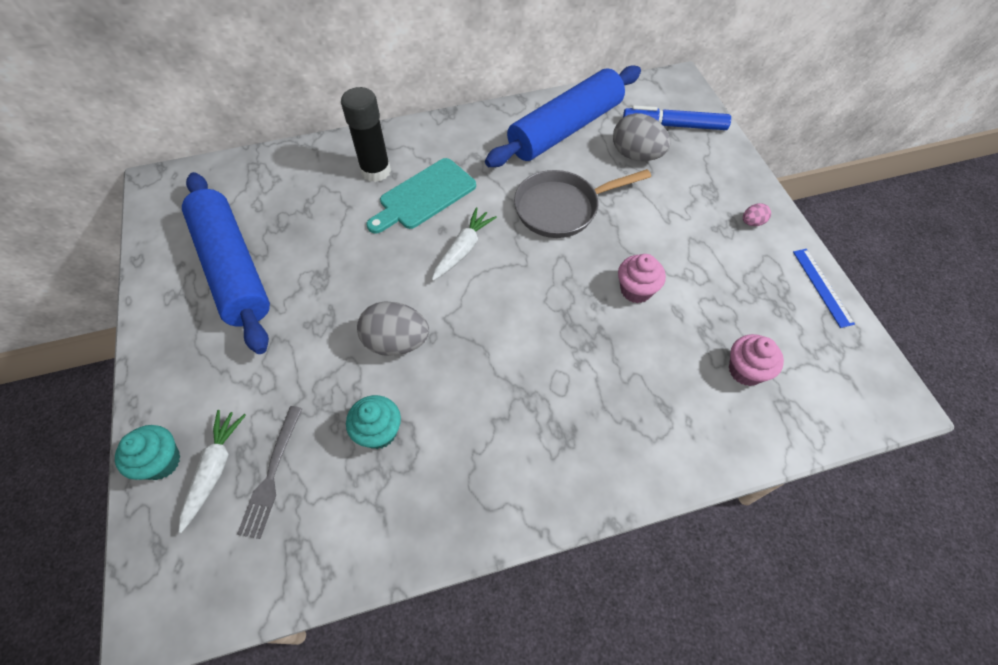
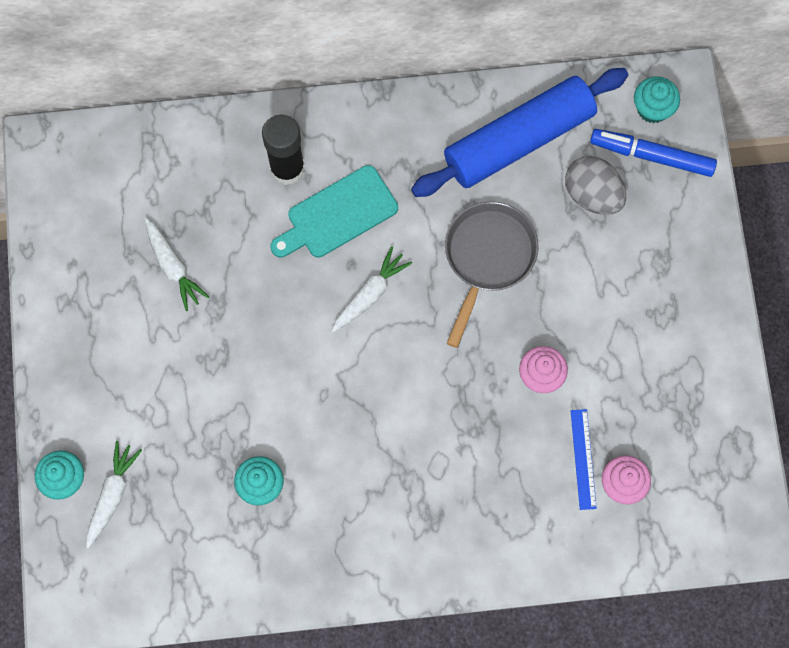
camera: 10 degrees right, 15 degrees up
blue rolling pin [182,172,270,354] -> none
grey fork [237,406,303,539] -> none
grey egg [357,301,429,356] -> none
grey pan [514,169,651,238] -> grey pan turned 120 degrees clockwise [445,201,539,348]
pink egg [743,203,771,226] -> none
blue ruler [793,249,855,328] -> blue ruler moved to [571,409,597,510]
none -> white carrot [144,218,209,311]
none -> turquoise cupcake [634,77,680,123]

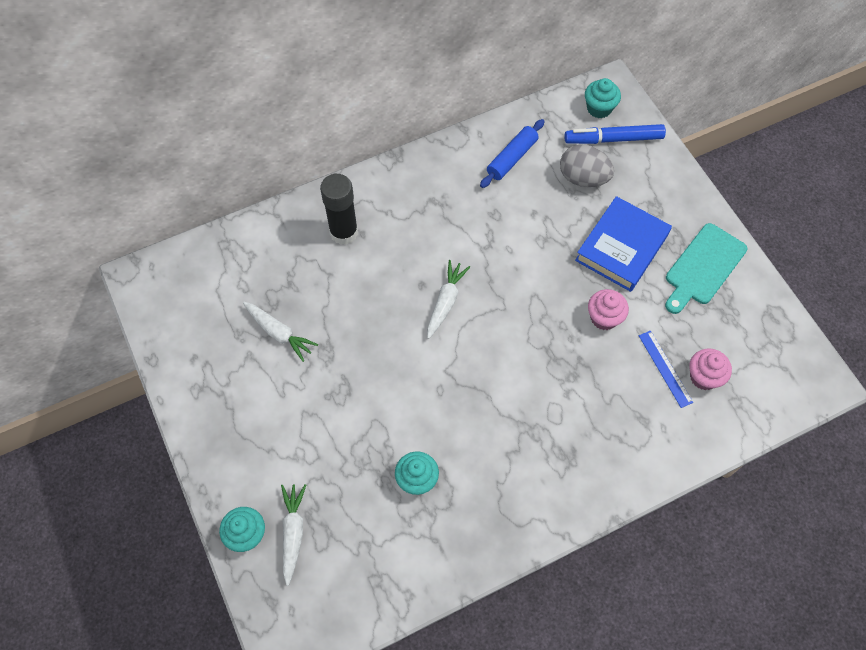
camera: 20 degrees left, 10 degrees down
turquoise cutting board [270,165,398,258] -> turquoise cutting board moved to [665,223,747,314]
blue rolling pin [411,68,628,197] -> blue rolling pin [480,119,545,188], size x0.52
grey pan [445,201,539,348] -> none
none -> blue book [575,196,672,292]

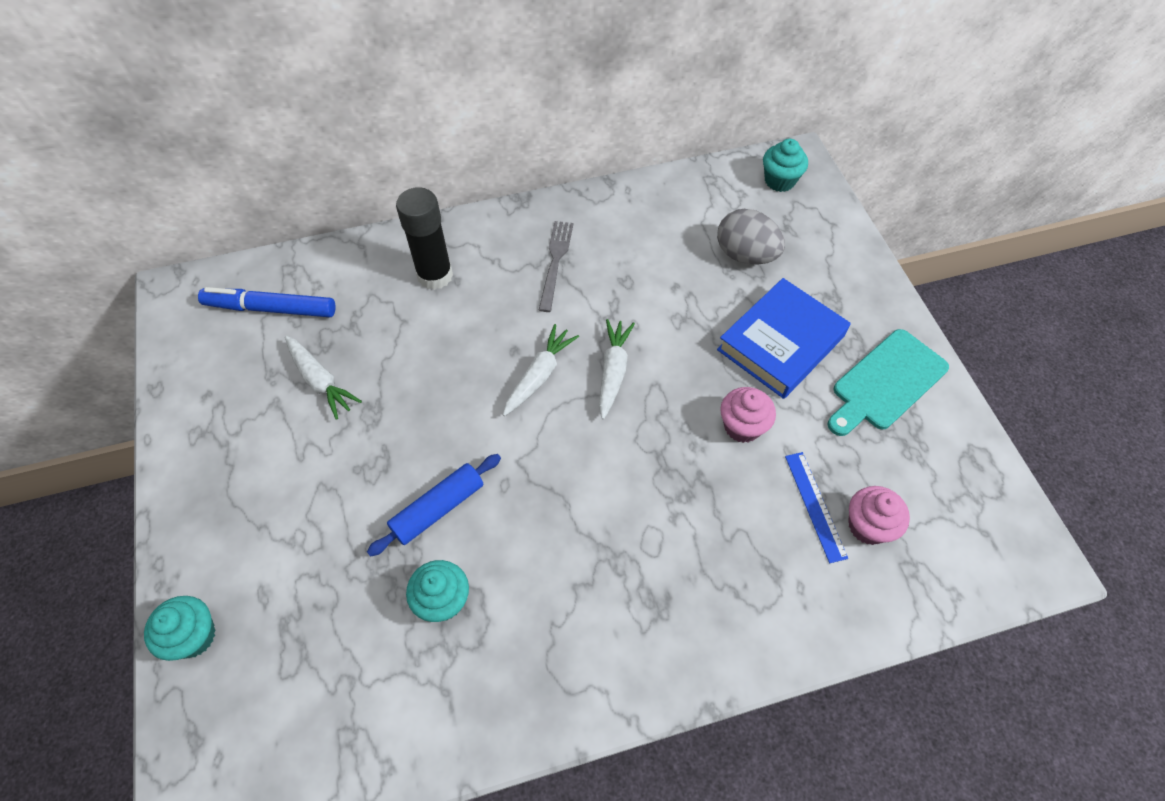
camera: 10 degrees right, 5 degrees down
white carrot [281,484,306,586] -> white carrot moved to [599,319,635,419]
blue rolling pin [480,119,545,188] -> blue rolling pin moved to [367,454,501,557]
blue marker [564,124,666,144] -> blue marker moved to [198,287,336,317]
none -> grey fork [539,221,573,312]

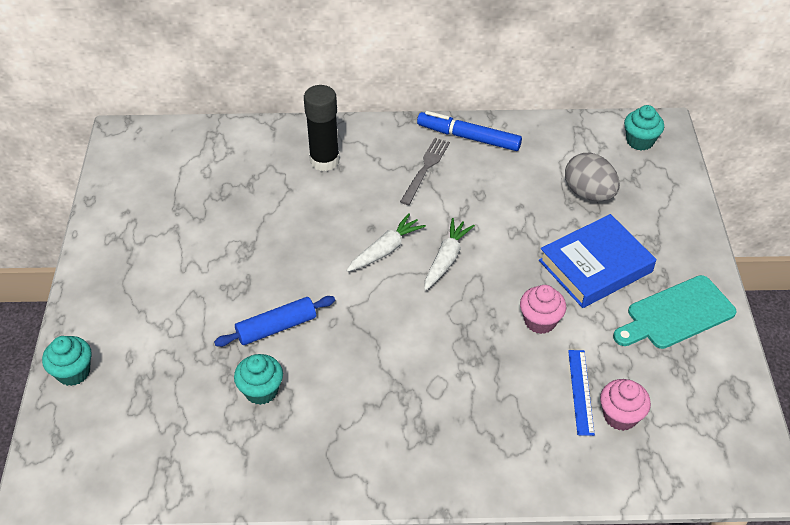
camera: 15 degrees right, 10 degrees down
blue marker [198,287,336,317] -> blue marker moved to [417,111,522,151]
white carrot [285,336,362,420] -> none

